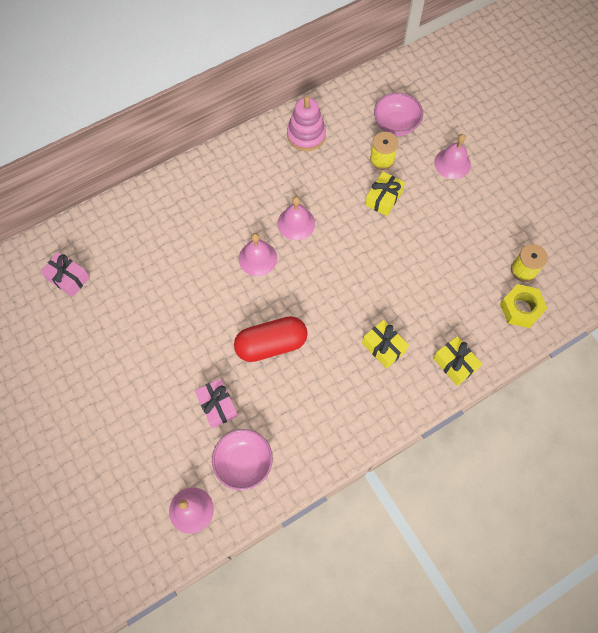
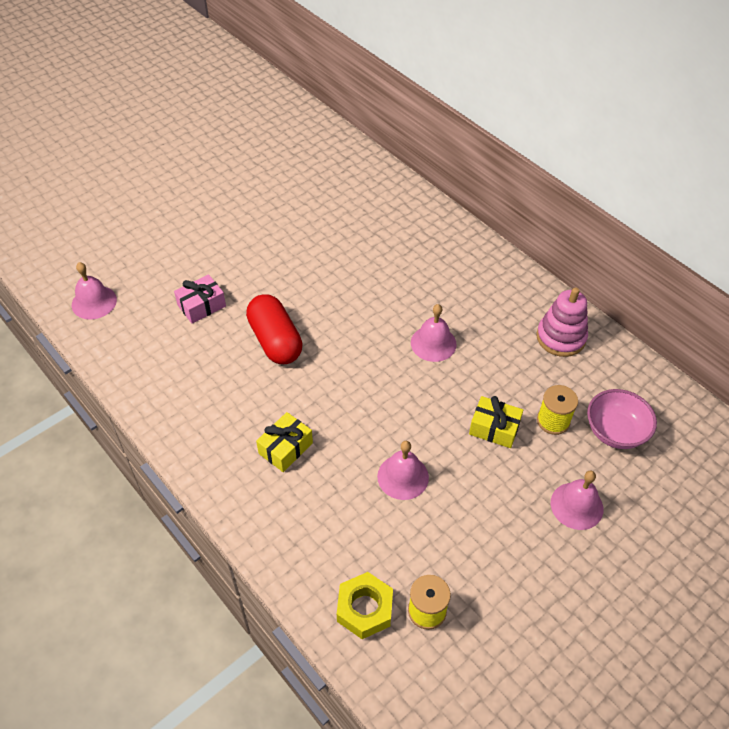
camera: 80 degrees right, 15 degrees down
pink gift [40,252,90,297] -> none
pink bowl [212,429,273,490] -> none
pink bell [239,233,277,276] -> pink bell moved to [377,441,429,500]
yellow gift [433,336,482,386] -> none

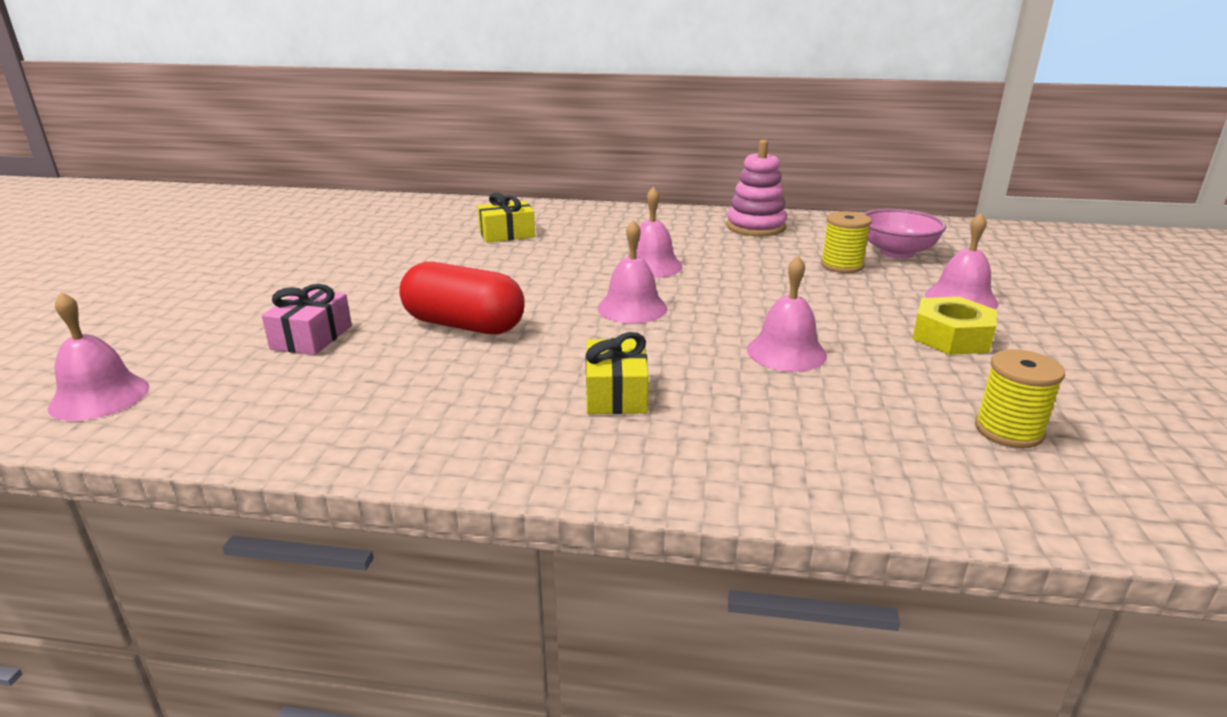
camera: 40 degrees left, 25 degrees down
yellow nut [337,572,393,639] -> yellow nut moved to [913,297,997,355]
yellow gift [469,396,523,448] -> yellow gift moved to [477,192,535,243]
none -> pink bell [597,220,667,323]

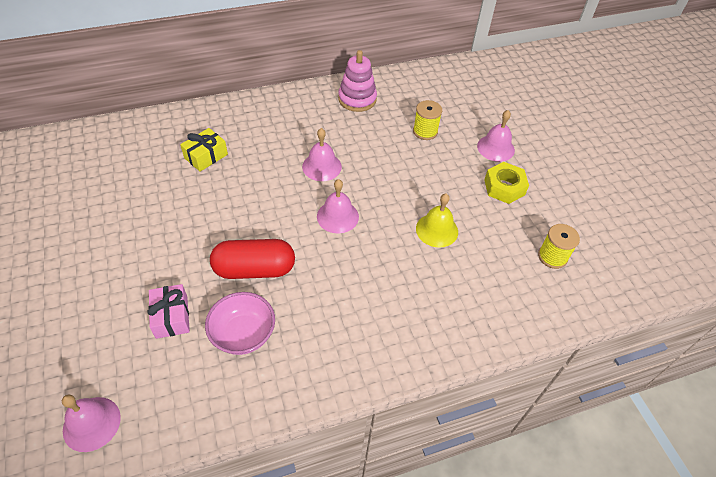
camera: 30 degrees left, 25 degrees up
yellow gift [586,332,649,414] -> none
pink bell [747,256,827,372] -> yellow bell [416,194,458,248]
pink bowl [864,209,946,259] -> pink bowl moved to [205,292,275,355]

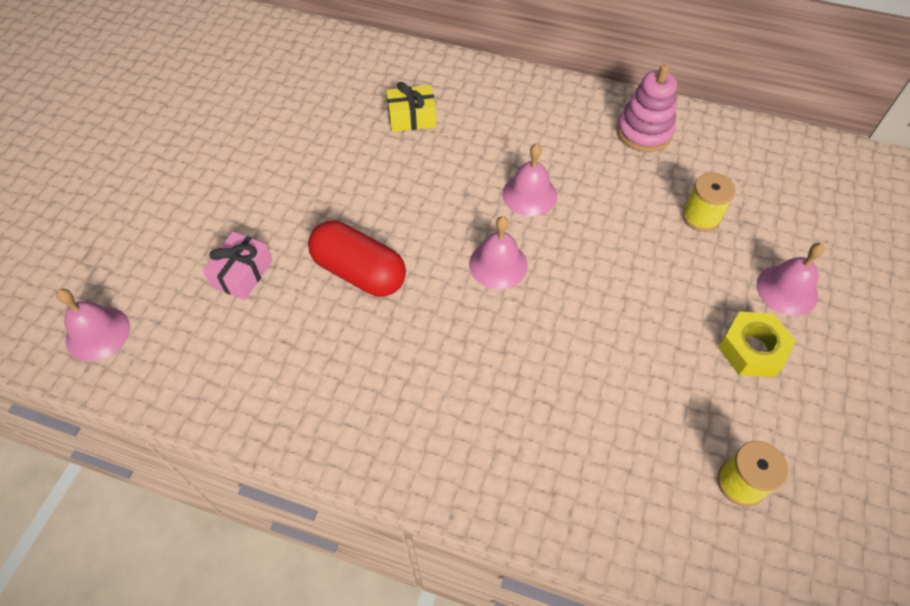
camera: 40 degrees right, 5 degrees up
pink bowl [205,292,275,355] -> none
yellow bell [416,194,458,248] -> none

